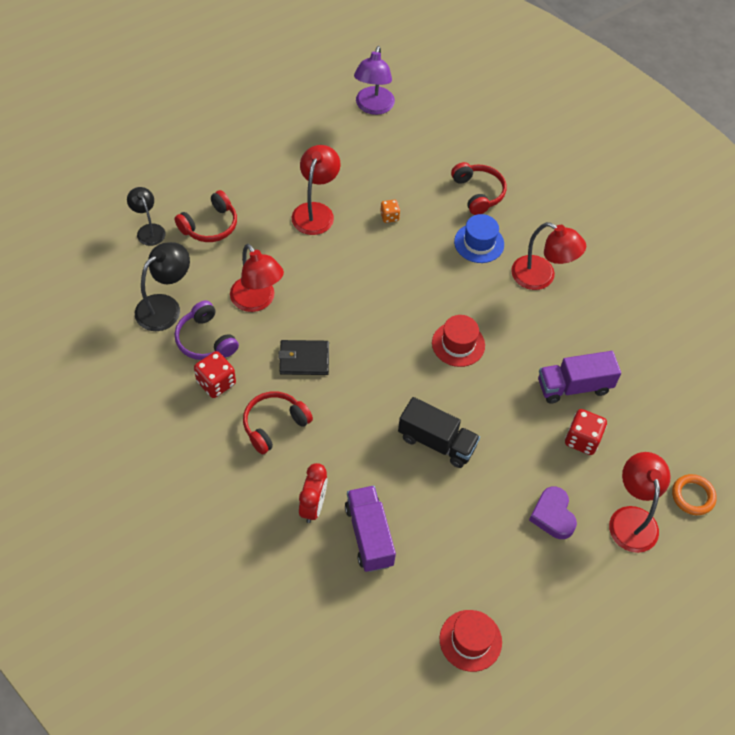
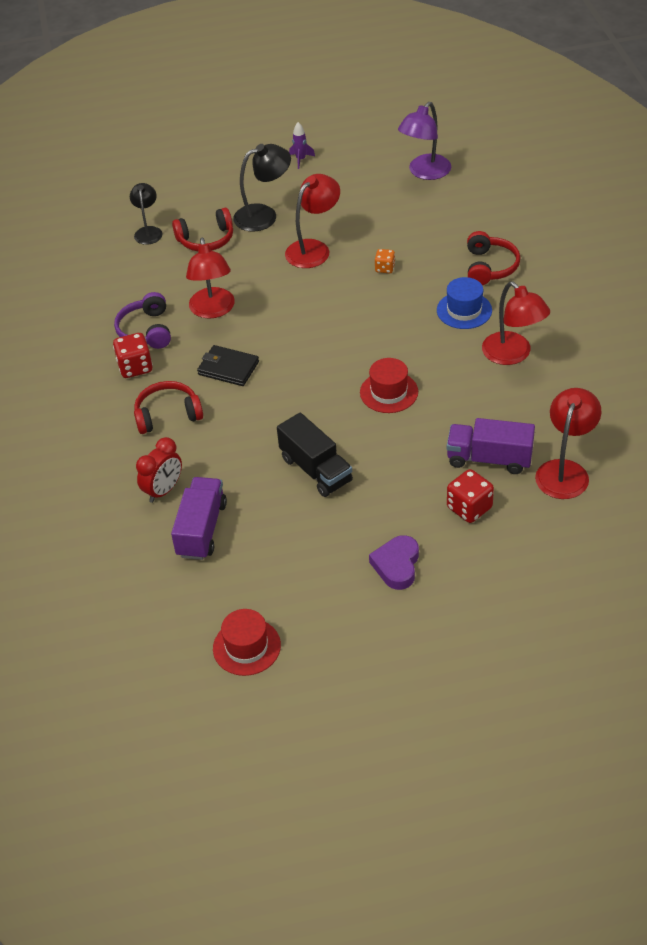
camera: 30 degrees right, 10 degrees down
black lamp [135,242,190,331] -> black lamp moved to [233,144,291,232]
red lamp [609,452,671,553] -> red lamp moved to [535,388,601,499]
orange ring [672,474,717,515] -> none
none -> purple rocket [289,122,315,169]

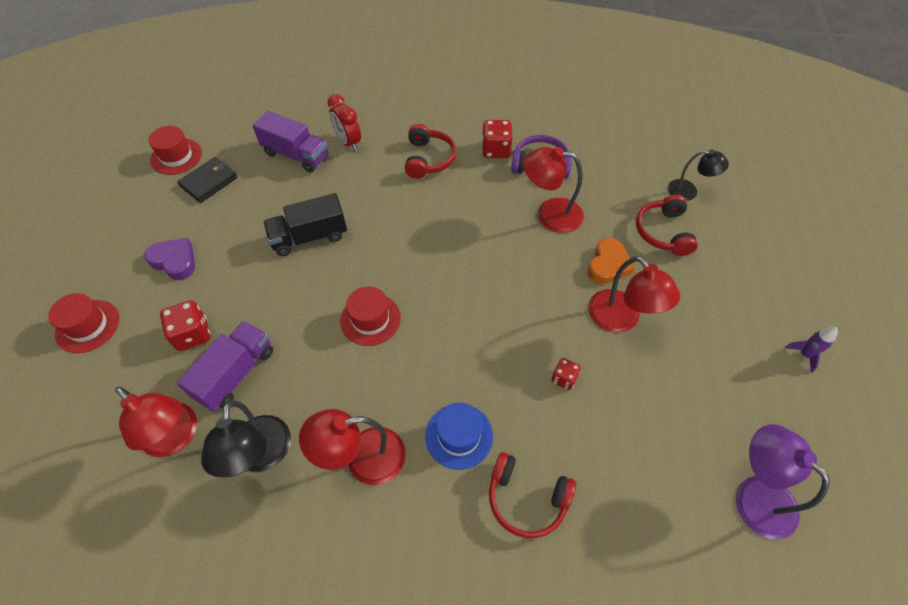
camera: 105 degrees right, 10 degrees up
black wallet [197,345,259,386] -> black wallet moved to [177,157,238,203]
black lamp [233,144,291,232] -> black lamp moved to [201,401,291,477]
orange dice [375,249,395,273] -> red dice [551,358,581,390]
none -> red hat [48,293,119,353]
none -> orange heart [587,238,635,285]

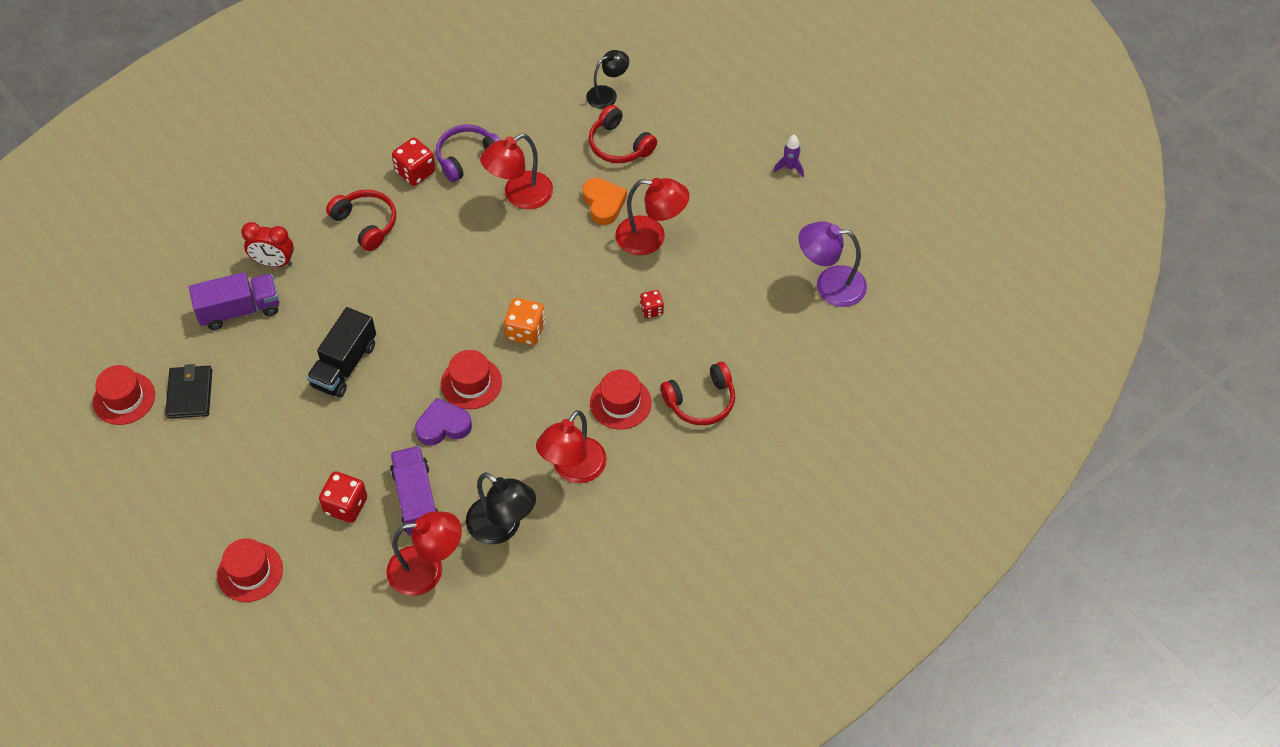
camera: 45 degrees left, 0 degrees up
purple heart [144,238,195,280] -> purple heart moved to [415,398,472,446]
blue hat [425,403,493,470] -> red hat [590,370,652,429]
none -> orange dice [504,298,545,345]

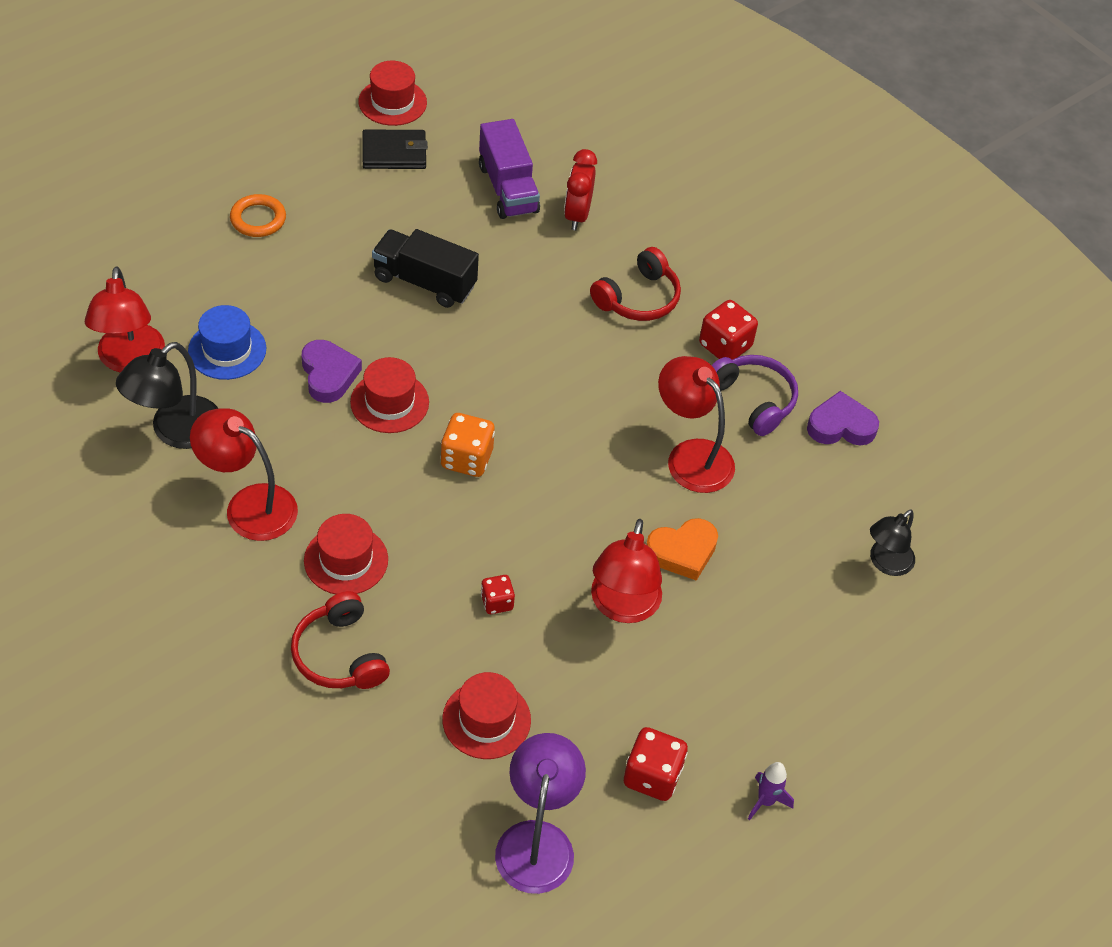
camera: 85 degrees right, 5 degrees down
red hat [217,538,283,602] -> red hat moved to [442,672,531,759]
red dice [319,471,367,523] -> red dice moved to [624,727,688,801]
purple truck [390,446,438,535] -> blue hat [188,305,266,380]
black lamp [586,50,629,109] -> black lamp turned 75 degrees clockwise [870,509,915,576]
red headphones [589,105,657,163] -> none
none -> orange ring [230,194,286,237]
none -> purple heart [807,391,879,445]

